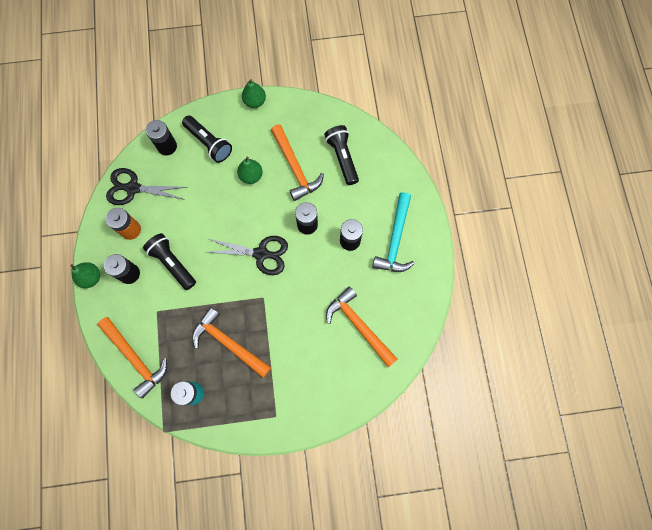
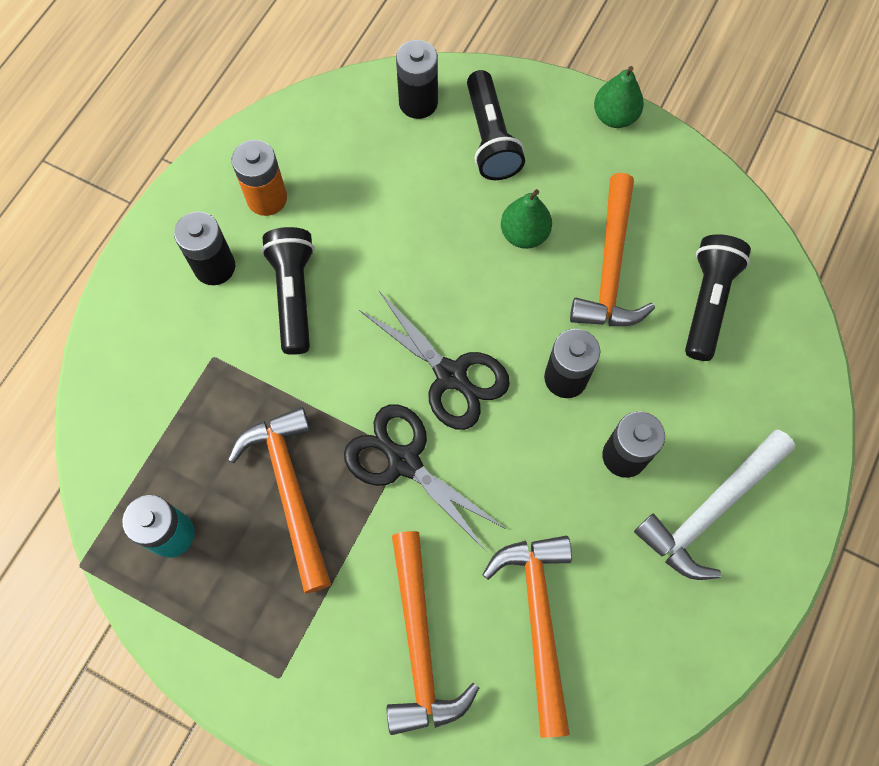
camera: 35 degrees right, 5 degrees down
green pear [70,262,100,288] -> none
orange hammer [97,317,167,399] -> orange hammer moved to [387,531,479,735]
black scissors [106,168,187,205] -> black scissors moved to [344,404,506,552]
turquoise hammer [372,192,415,272] -> white hammer [634,430,795,580]

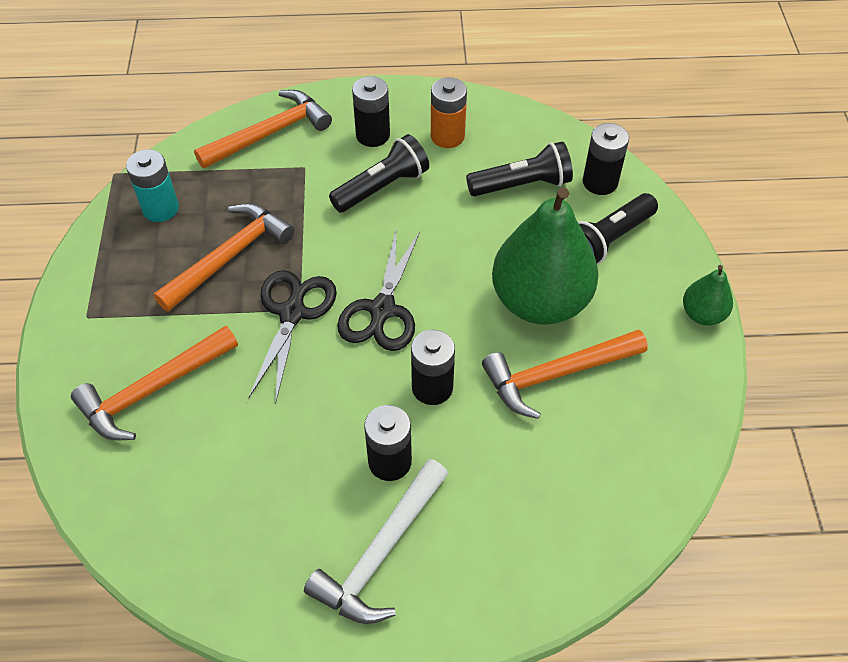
camera: 60 degrees right, 15 degrees down
orange hammer [482,536,572,738] -> orange hammer moved to [194,90,332,169]
green pear [501,189,552,249] -> green pear [492,187,598,325], size x2.14
white hammer [634,430,795,580] -> white hammer turned 75 degrees counterclockwise [304,459,448,624]
black flashlight [685,234,751,361] -> black flashlight moved to [466,141,573,196]

